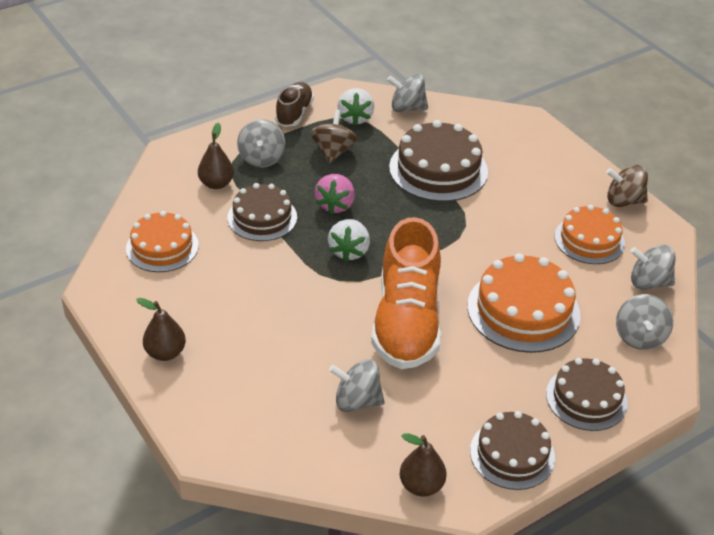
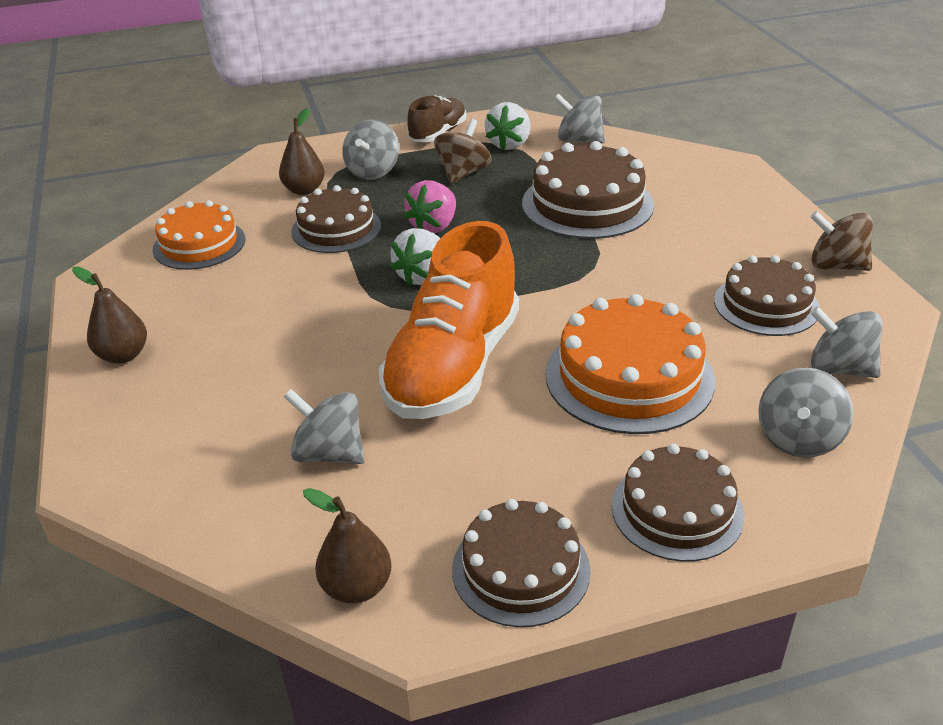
camera: 20 degrees right, 5 degrees down
orange cake [555,205,625,264] -> brown cake [714,255,820,336]

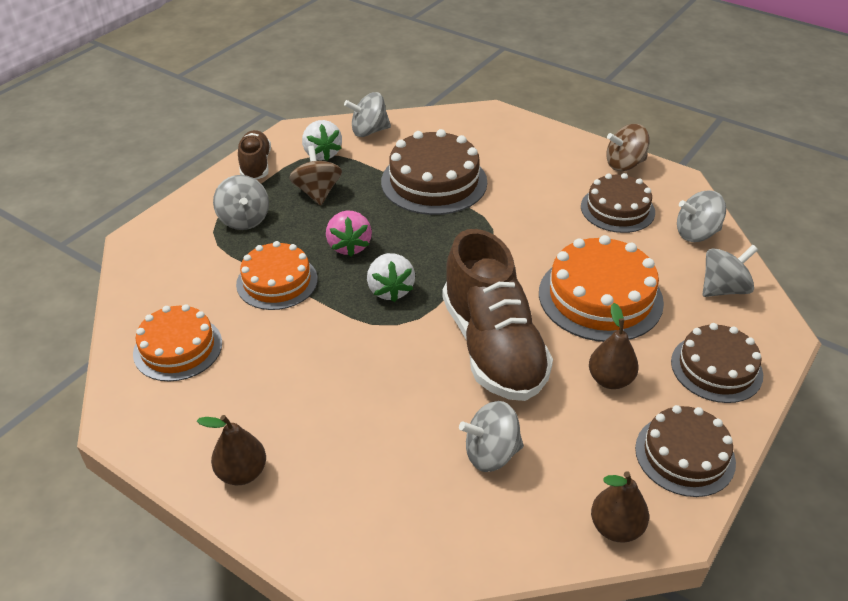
camera: 40 degrees left, 5 degrees up
brown pear [279,108,325,195] -> brown pear moved to [589,303,639,389]
brown cake [291,185,381,253] -> orange cake [236,241,318,310]
orange shoe [379,221,519,419] -> brown shoe [442,229,553,401]
grey spinning top [758,367,854,458] -> grey spinning top turned 105 degrees counterclockwise [703,245,758,297]

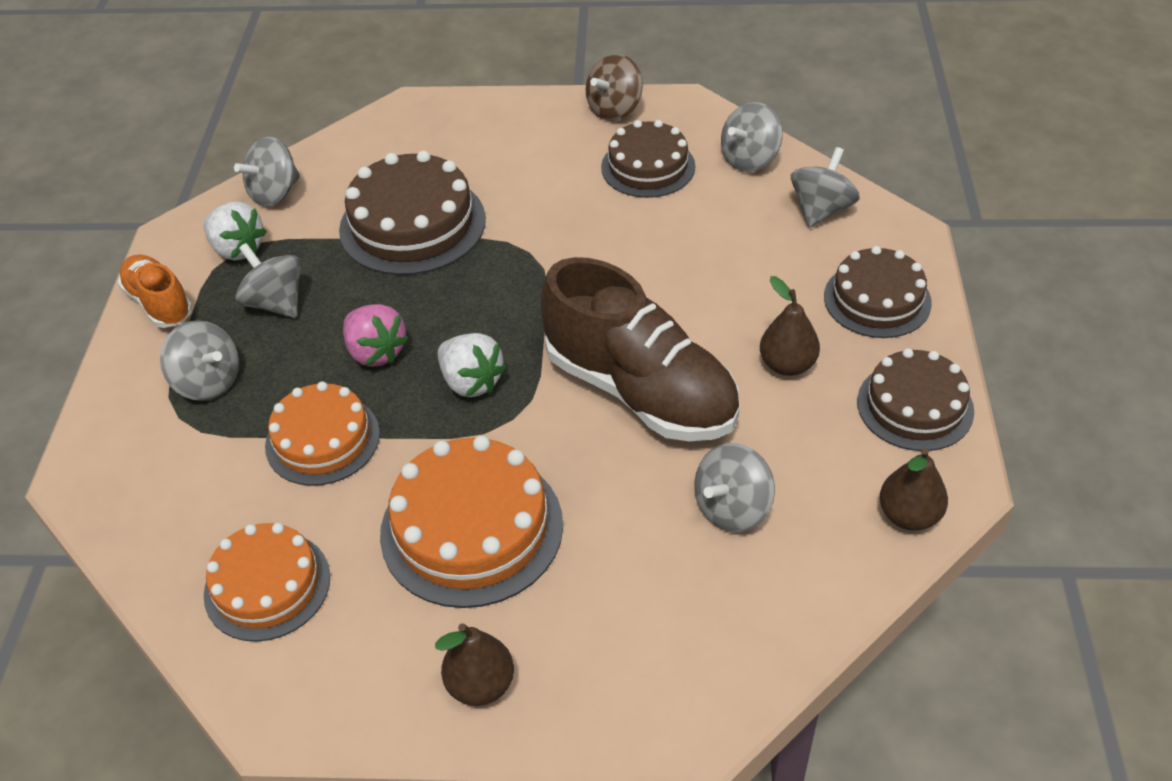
camera: 30 degrees left, 5 degrees up
brown shoe [238,130,271,180] -> orange shoe [118,255,193,328]
brown spinning top [289,146,342,206] -> grey spinning top [235,243,301,318]
orange cake [539,235,664,342] -> orange cake moved to [380,436,563,608]

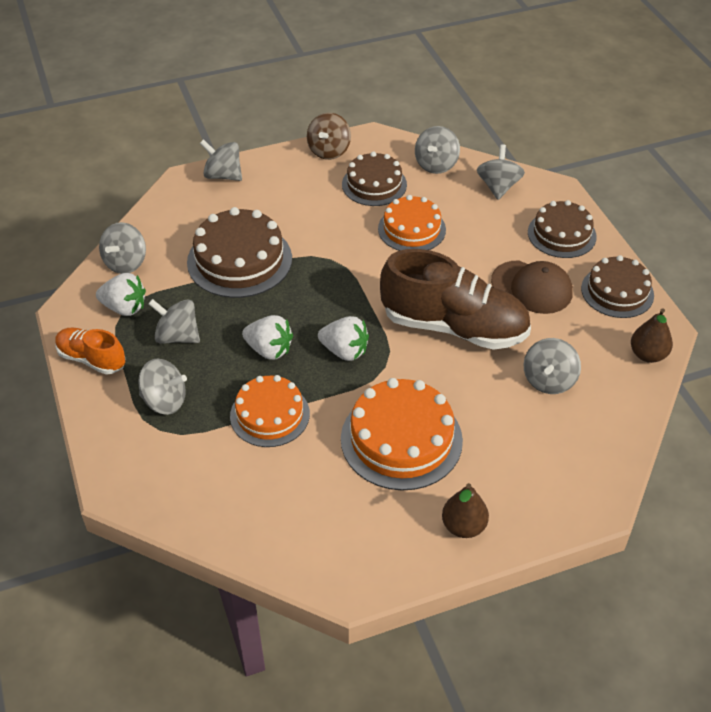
camera: 25 degrees left, 0 degrees up
orange cake [204,523,330,642] -> orange cake moved to [378,195,446,251]
pink strawberry [343,304,409,367] -> white strawberry [242,315,293,360]
brown pear [760,276,820,376] -> brown cap [491,260,573,314]
none -> grey spinning top [200,139,242,181]

